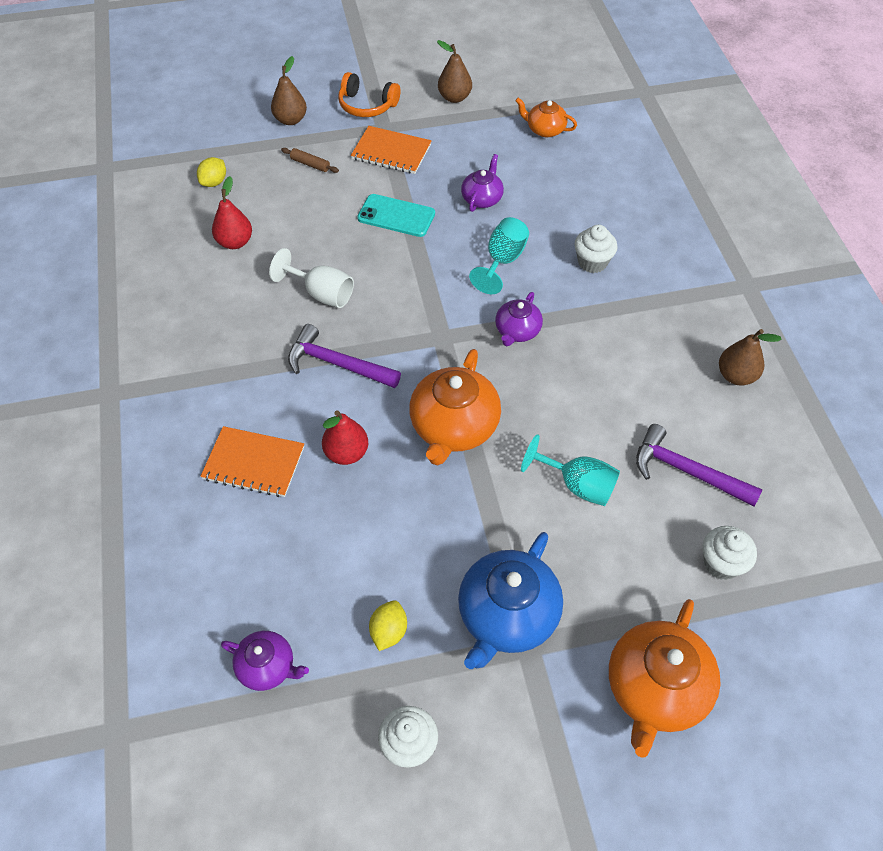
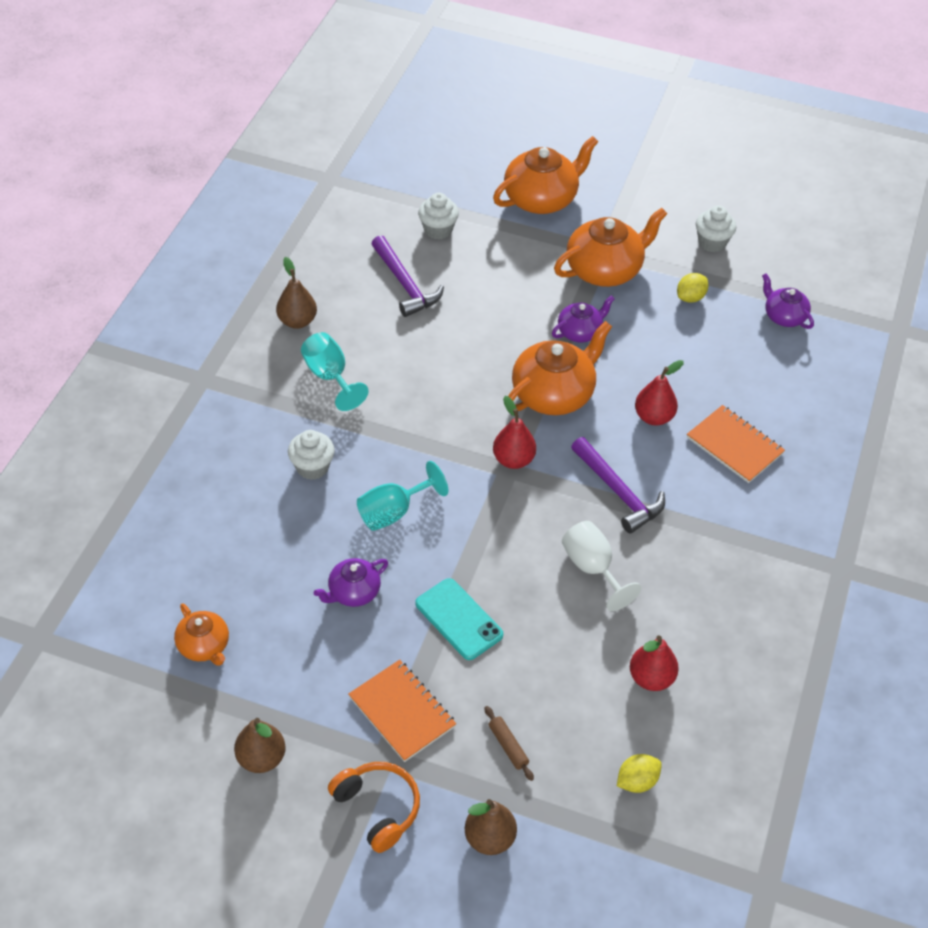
camera: 150 degrees left, 5 degrees down
blue teapot [458,532,563,669] -> orange teapot [554,208,667,287]
purple teapot [495,292,543,346] -> purple teapot moved to [552,295,615,342]
turquoise goblet [521,434,620,506] -> turquoise goblet moved to [301,332,369,411]
none -> red pear [493,396,536,469]

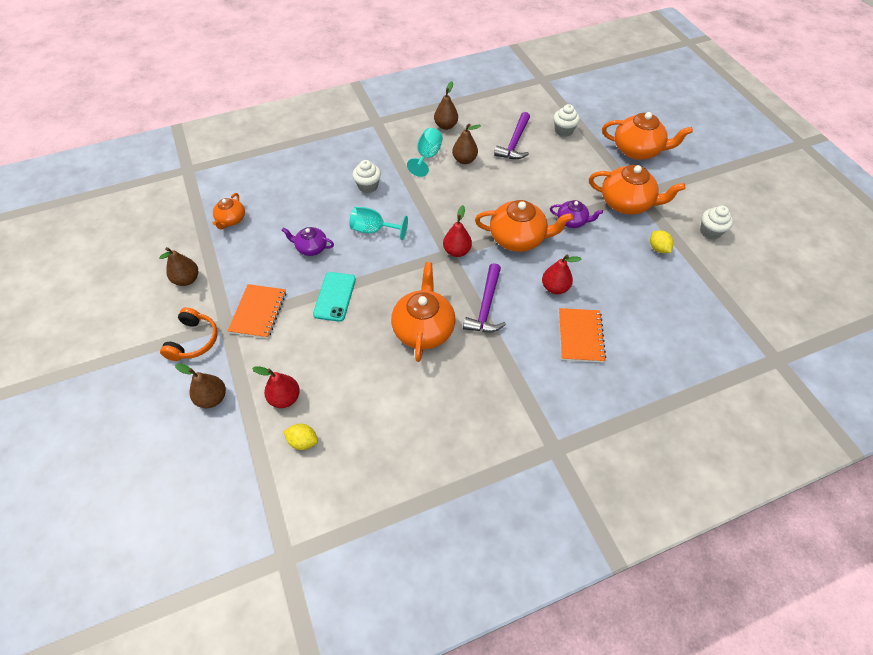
camera: 50 degrees right, 5 degrees up
brown rolling pin [484,706,534,781] -> none
white goblet [562,521,642,611] -> orange teapot [391,262,455,362]
red pear [630,635,679,691] -> red pear moved to [252,366,300,408]
yellow lemon [677,273,708,303] -> yellow lemon turned 60 degrees clockwise [650,230,674,253]
purple teapot [762,273,814,329] -> none
none -> brown pear [452,124,481,164]

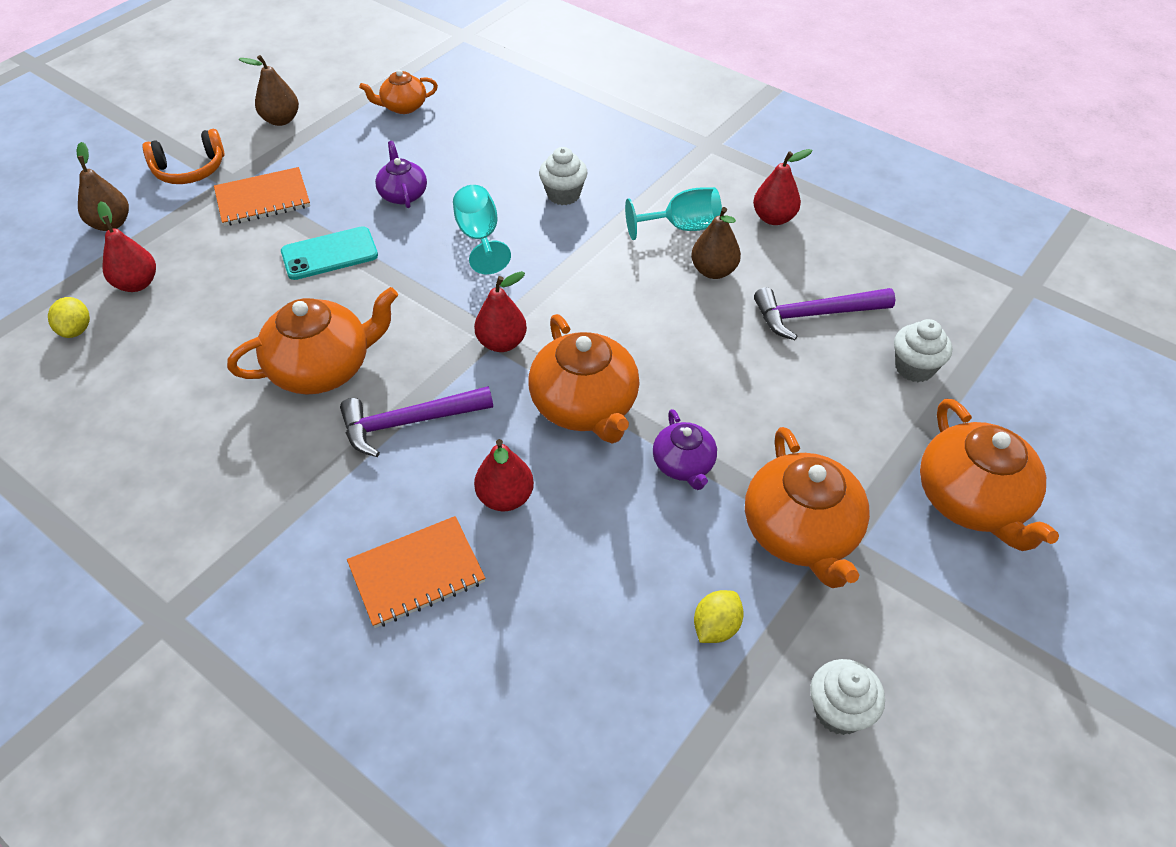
camera: 60 degrees right, 5 degrees down
brown pear [434,81,458,130] -> red pear [753,149,813,225]

